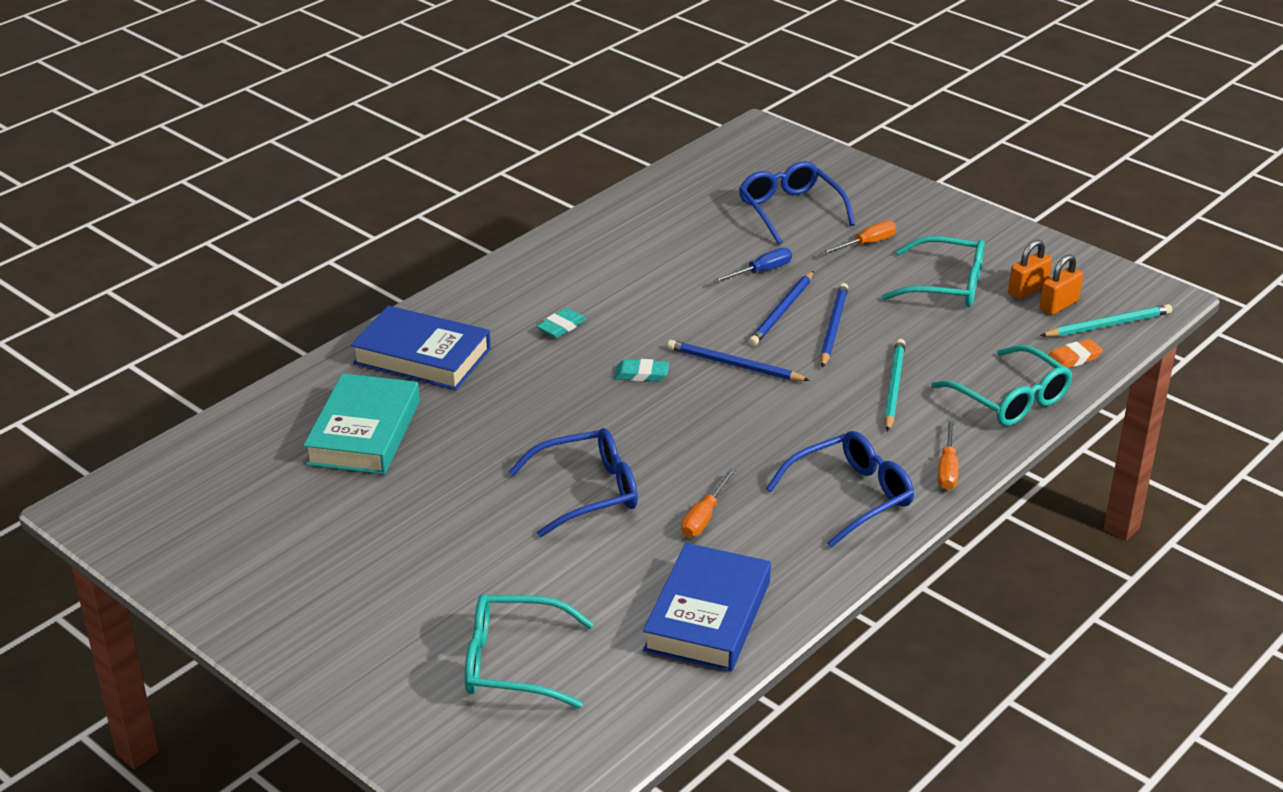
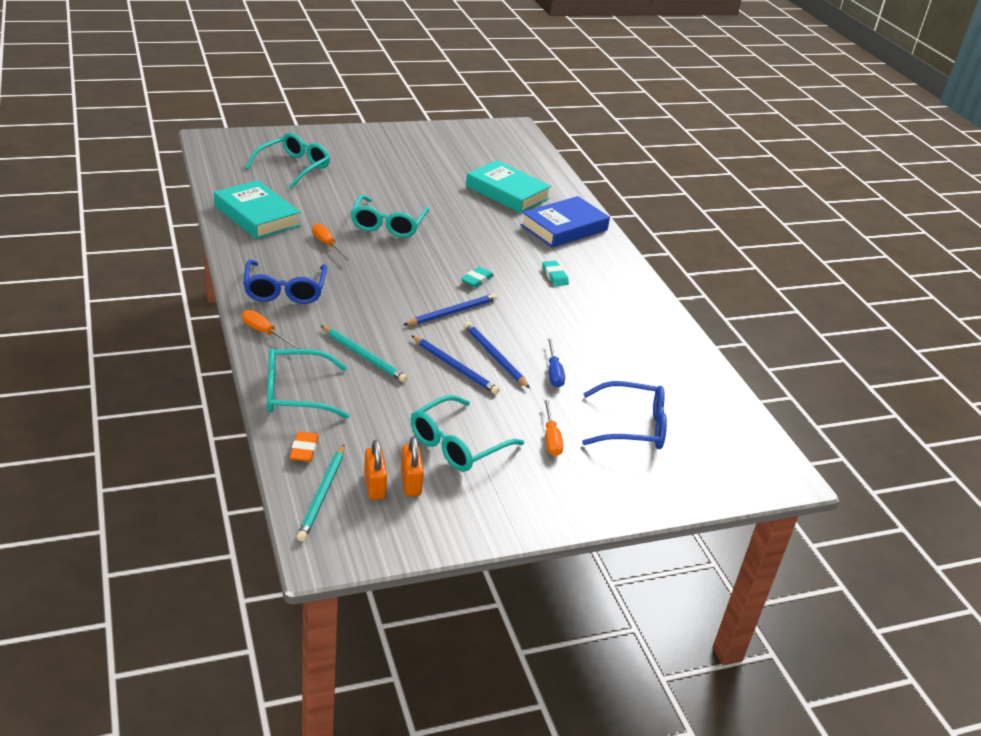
camera: 115 degrees right, 0 degrees up
blue glasses [508,428,638,537] -> turquoise glasses [351,195,429,238]
blue book [643,543,771,672] -> turquoise book [214,180,301,239]

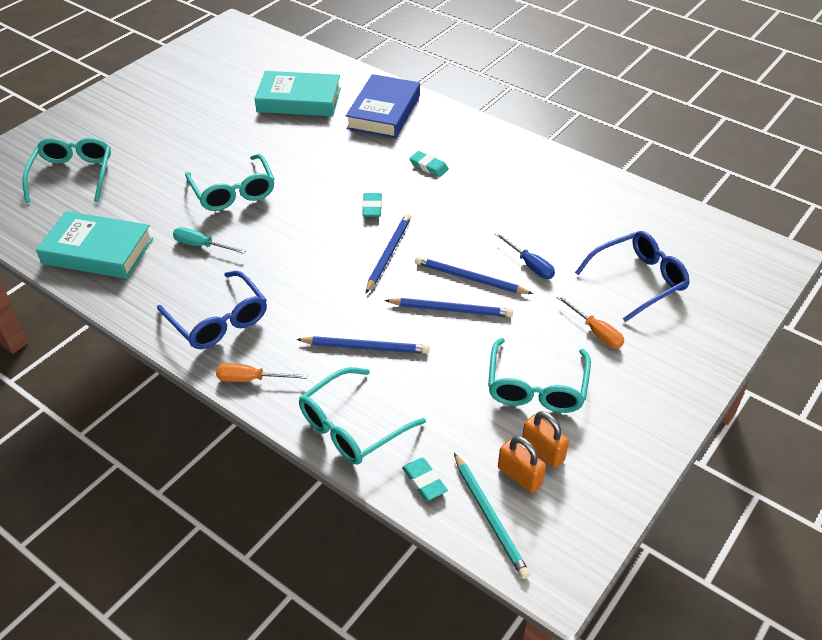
camera: 30 degrees left, 10 degrees up
orange eraser [289,431,319,462] -> turquoise eraser [402,458,448,501]
orange screwdriver [312,223,350,260] -> turquoise screwdriver [173,227,246,254]
turquoise pencil [321,325,407,382] -> blue pencil [296,336,429,354]

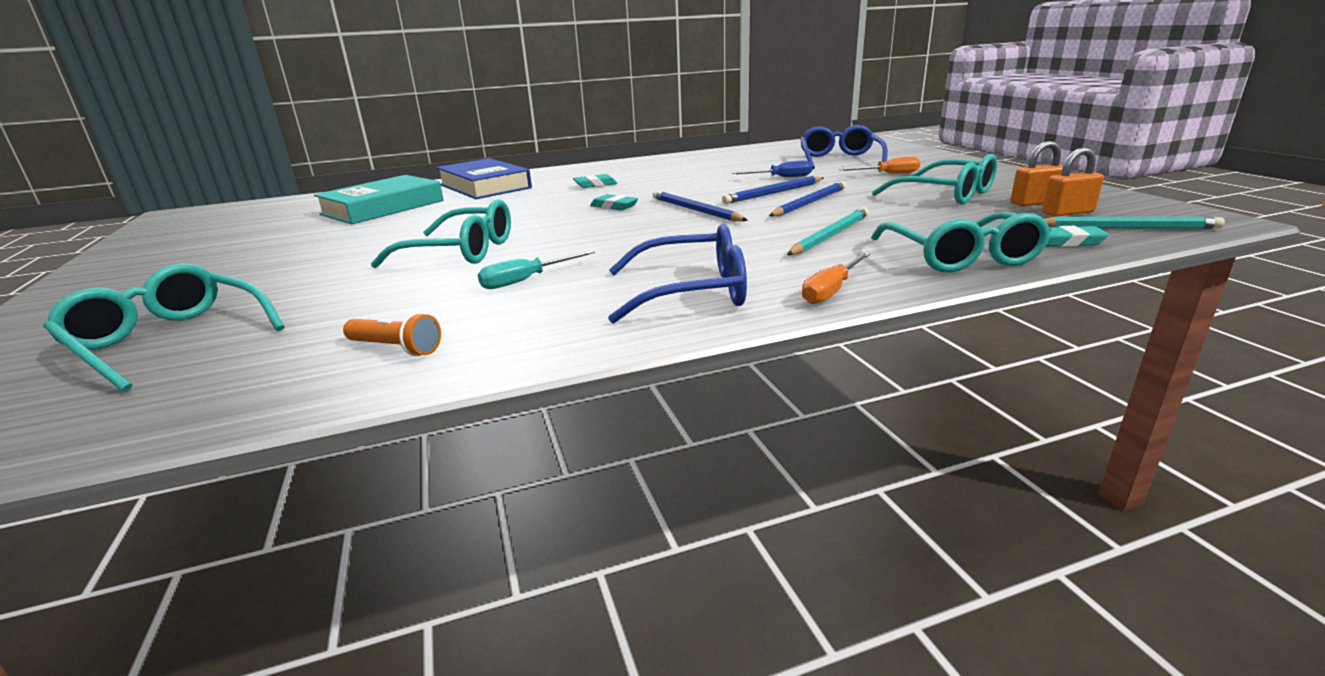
camera: 55 degrees left, 20 degrees down
turquoise book [36,211,153,279] -> orange flashlight [343,312,441,356]
blue pencil [296,336,429,354] -> turquoise pencil [787,207,869,255]

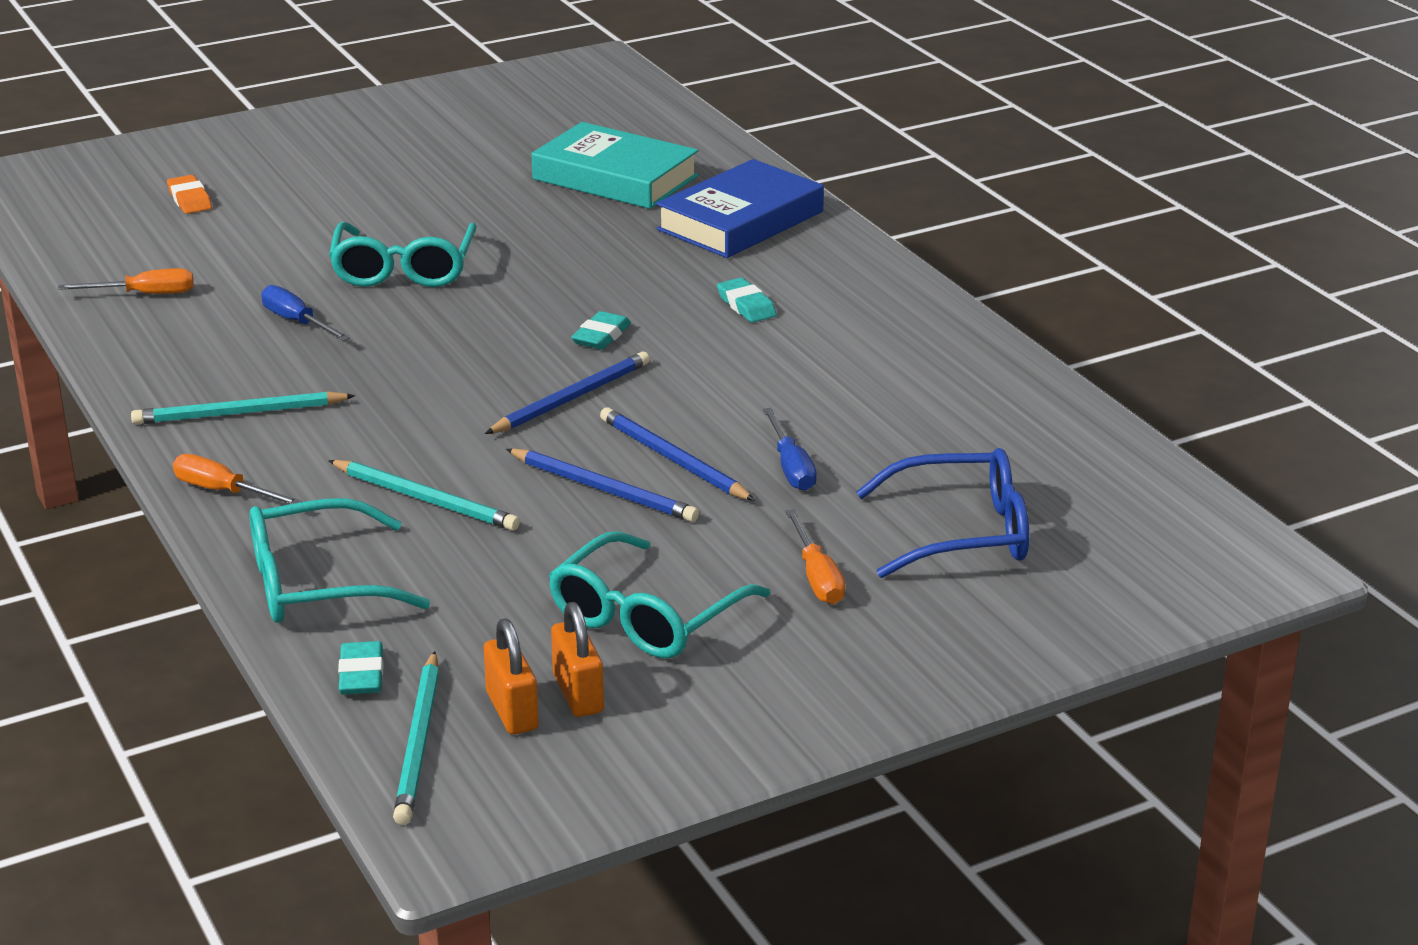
camera: 80 degrees right, 5 degrees up
turquoise glasses [43,263,285,392] -> orange eraser [167,175,212,214]
orange flashlight [343,312,441,356] -> orange screwdriver [58,268,194,294]
turquoise screwdriver [478,250,595,289] -> blue screwdriver [261,285,350,341]
blue glasses [608,224,747,324] -> turquoise pencil [131,391,355,425]

